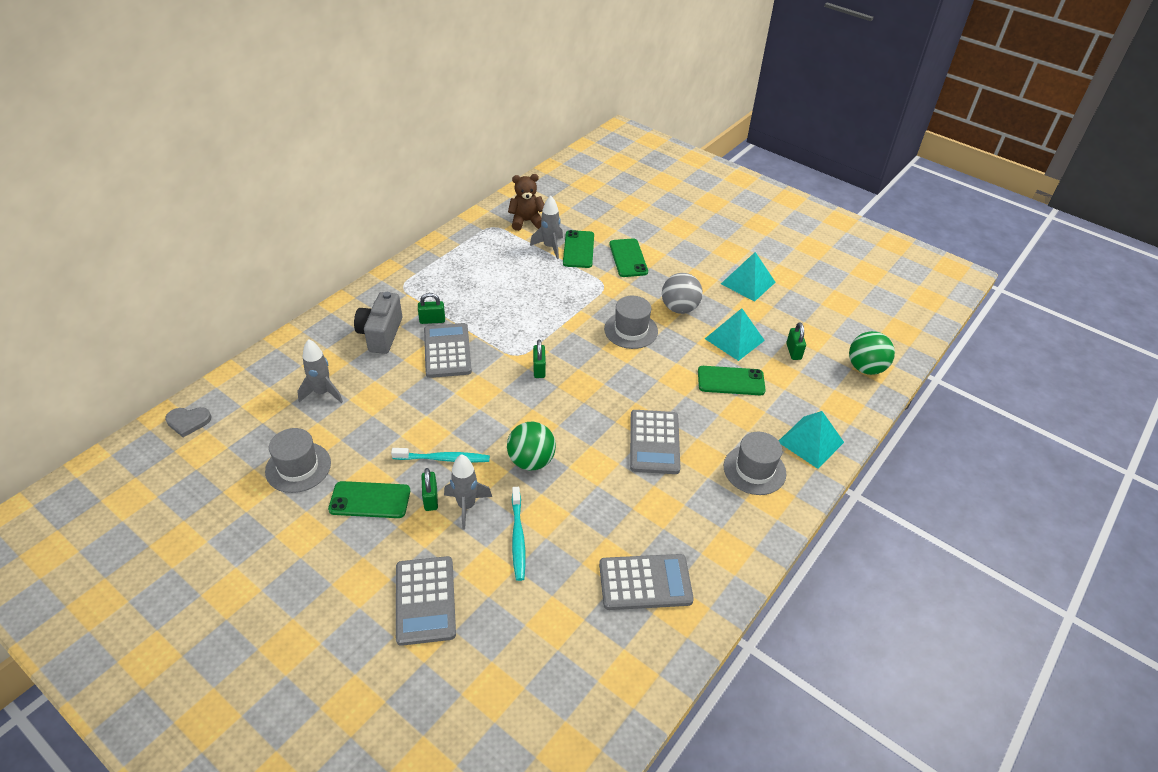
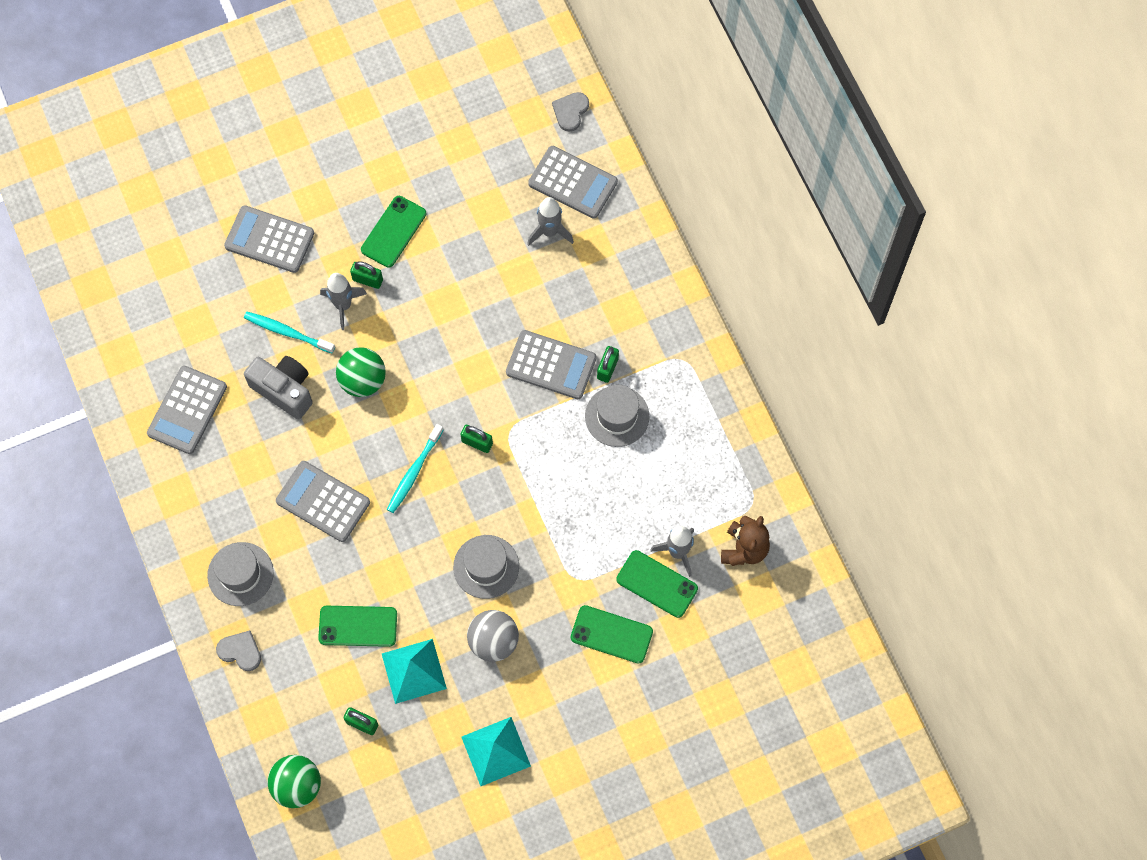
camera: 120 degrees right, 25 degrees up
grey hat [265,428,331,493] -> grey hat moved to [585,385,649,447]
grey camera [354,292,402,354] -> grey camera moved to [244,356,313,420]
turquoise toothbrush [391,448,490,463] -> turquoise toothbrush moved to [387,424,443,513]
green phone [698,366,766,395] -> green phone turned 60 degrees clockwise [318,606,397,647]
turquoise pyramid [779,411,844,469] -> grey heart [216,630,261,671]
none -> grey calculator [528,146,618,219]

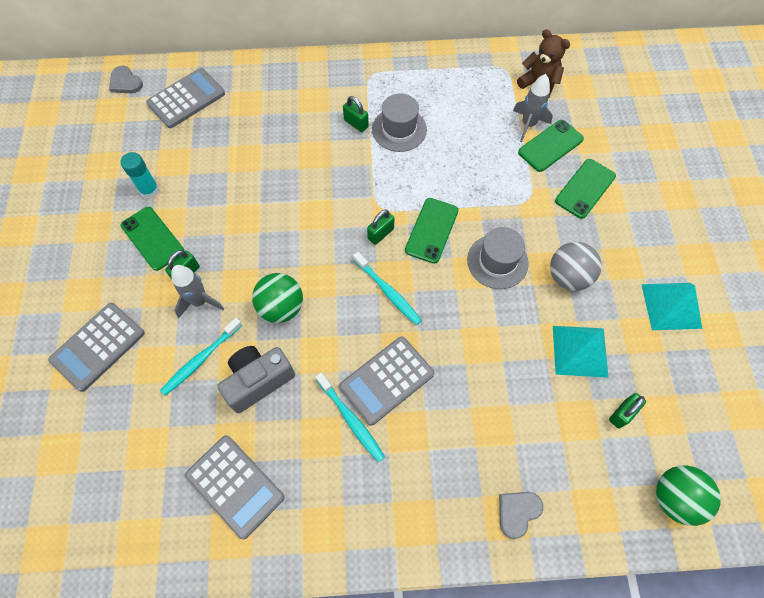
camera: 70 degrees left, 5 degrees down
grey hat [207,542,274,606] -> none
green phone [318,606,397,647] -> green phone moved to [405,198,458,264]
grey calculator [506,330,597,399] -> none
grey rocket [527,197,574,246] -> none
none -> turquoise glue stick [121,152,159,199]
none -> turquoise toothbrush [316,373,385,462]

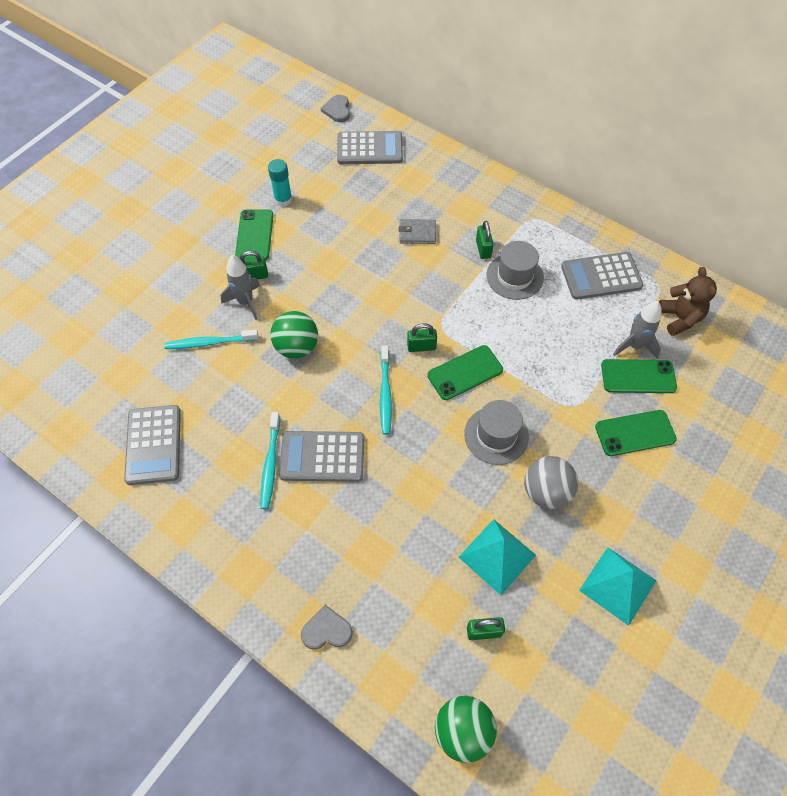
camera: 40 degrees right, 5 degrees down
grey calculator [48,303,145,392] -> grey calculator moved to [561,252,643,300]
grey camera [217,346,295,413] -> none
none -> grey wallet [399,219,436,244]

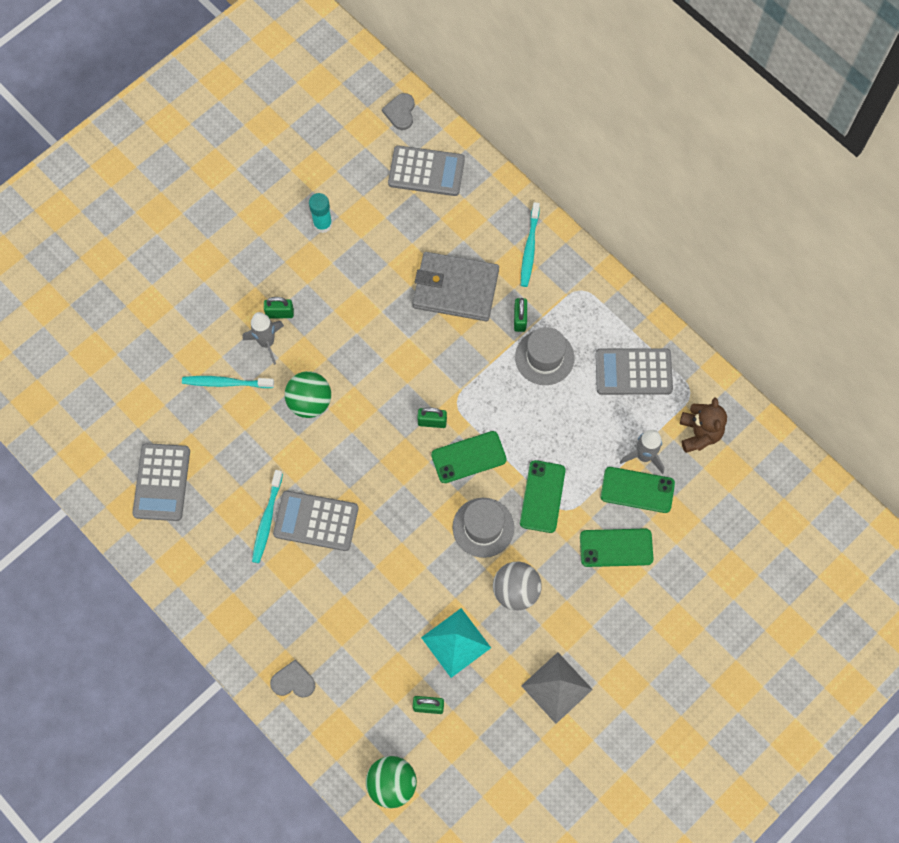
camera: 10 degrees right, 10 degrees up
green phone [235,210,274,261] -> green phone moved to [520,460,566,533]
turquoise toothbrush [380,346,392,435] -> turquoise toothbrush moved to [521,202,540,287]
grey wallet [399,219,436,244] -> grey wallet [413,252,499,321], size x2.02
turquoise pyramid [579,547,657,626] -> grey pyramid [521,652,593,724]

